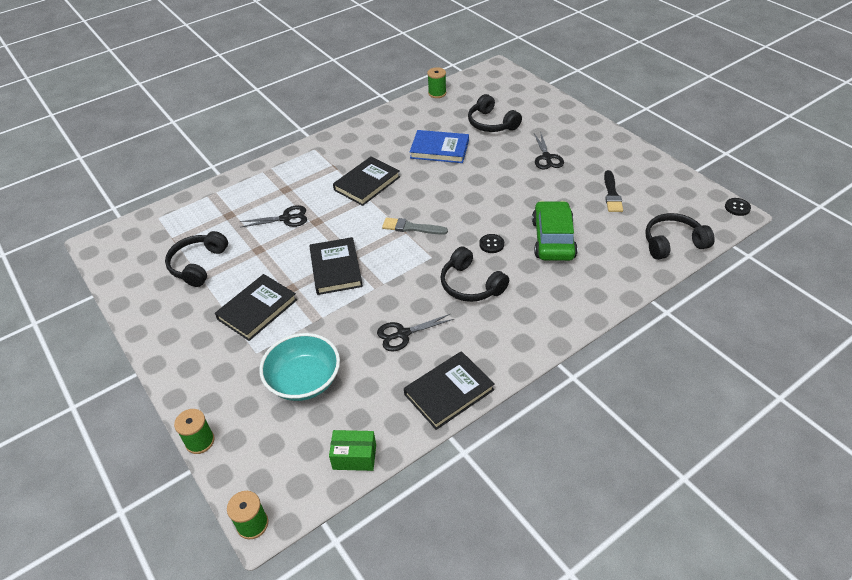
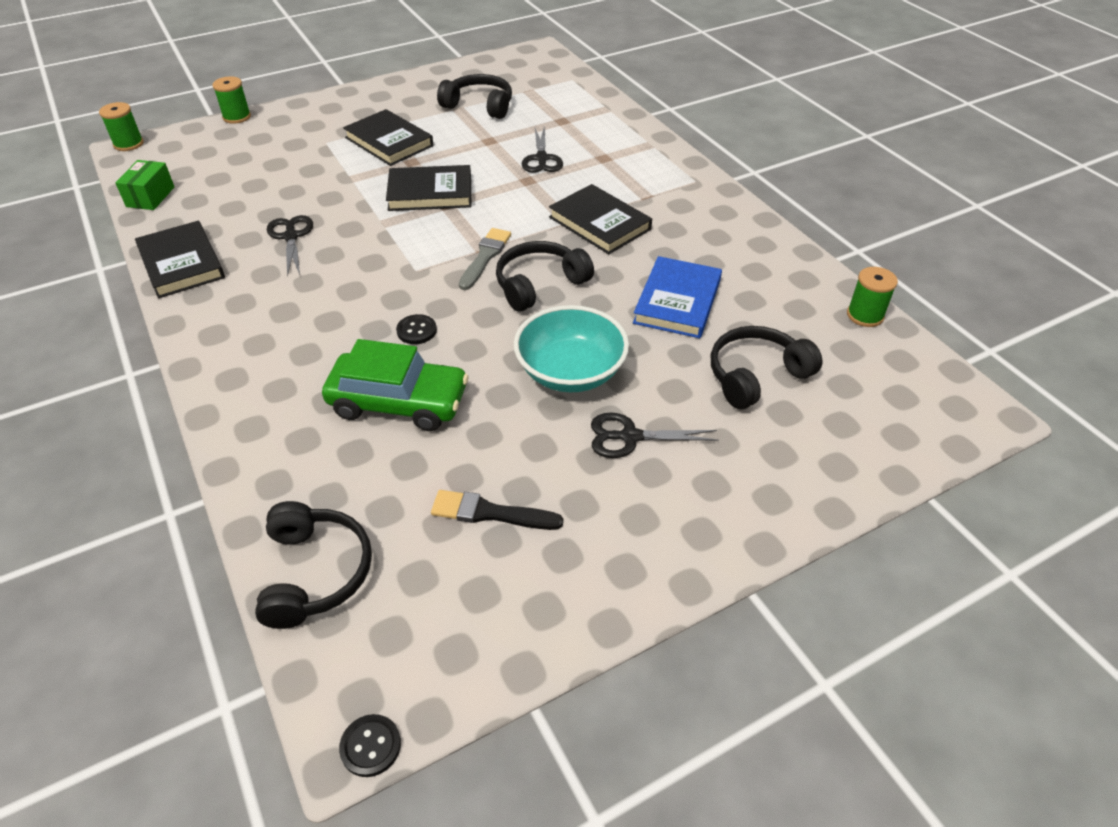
camera: 95 degrees right, 0 degrees up
turquoise bowl [259,333,340,401] -> turquoise bowl moved to [514,305,629,392]
black headphones [440,246,509,302] -> black headphones moved to [496,241,594,312]

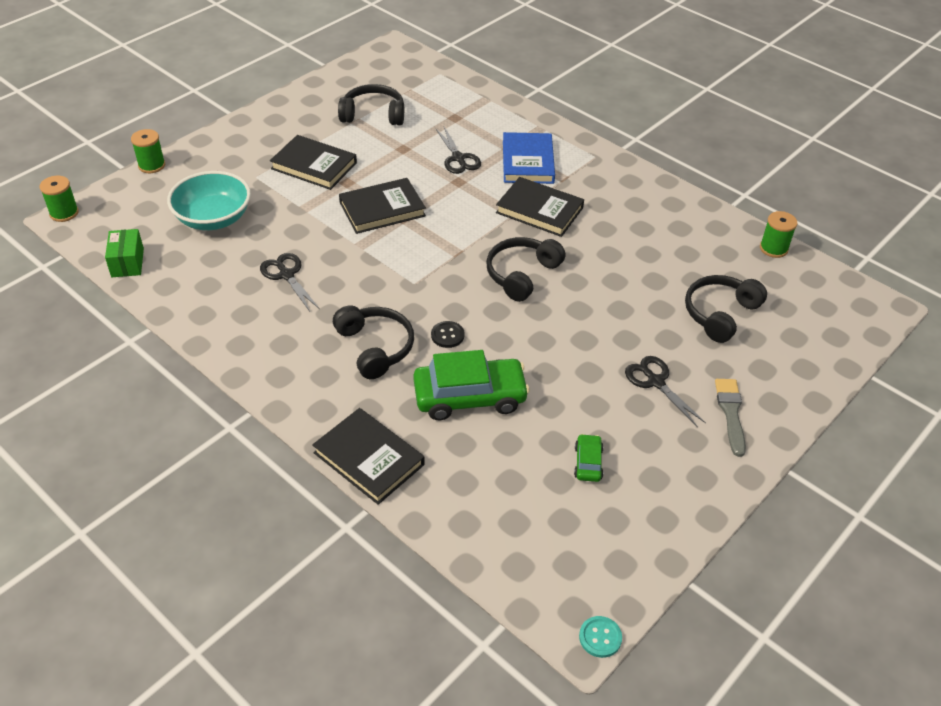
camera: 20 degrees left, 0 degrees up
black book [135,221,225,298] -> black book moved to [312,408,425,505]
black headphones [255,501,372,629] -> black headphones moved to [333,305,414,379]
black button [339,714,401,777] -> turquoise button [579,616,622,658]
black brush [431,490,563,530] -> green car [574,434,603,482]
grey brush [459,228,511,290] -> grey brush moved to [715,379,746,457]
turquoise bowl [514,305,629,392] -> turquoise bowl moved to [167,171,251,230]
black scissors [591,413,719,458] -> black scissors turned 75 degrees clockwise [625,356,706,427]
blue book [633,256,722,338] -> blue book moved to [503,132,555,184]

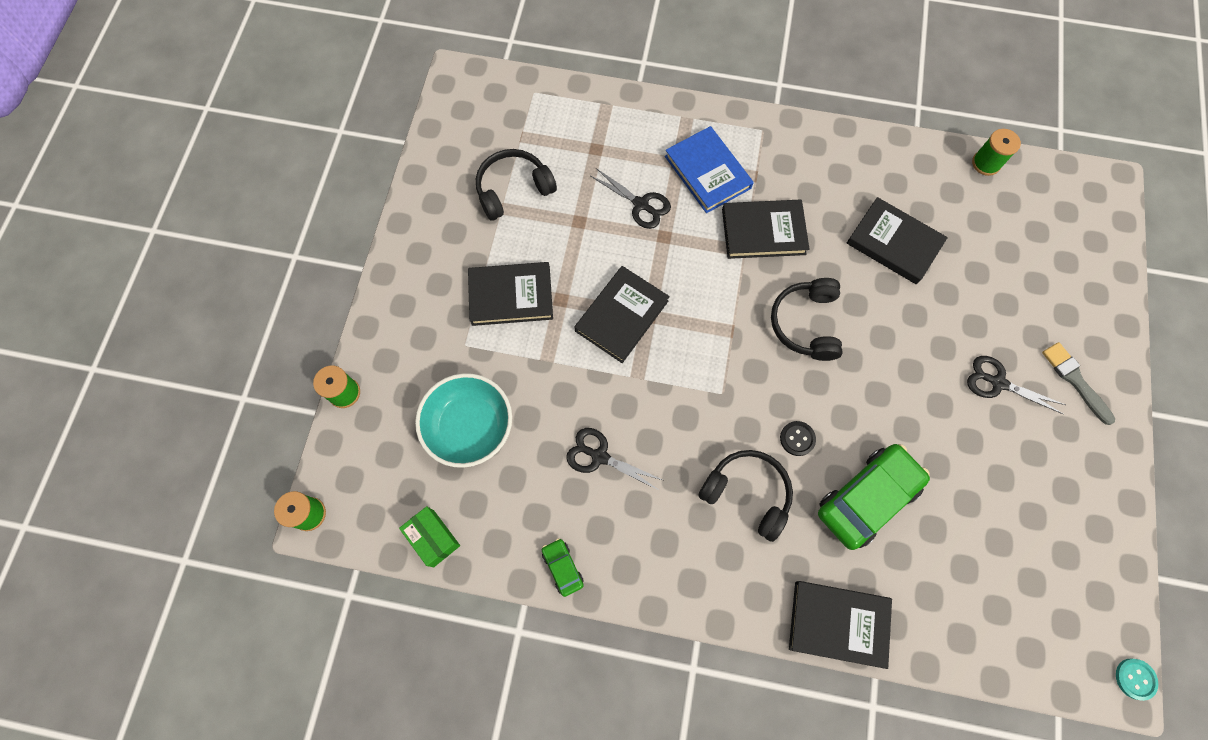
camera: 30 degrees left, 25 degrees up
green car [574,434,603,482] -> green car moved to [542,538,584,597]
black headphones [685,275,767,343] -> none
none -> black book [847,197,948,284]

